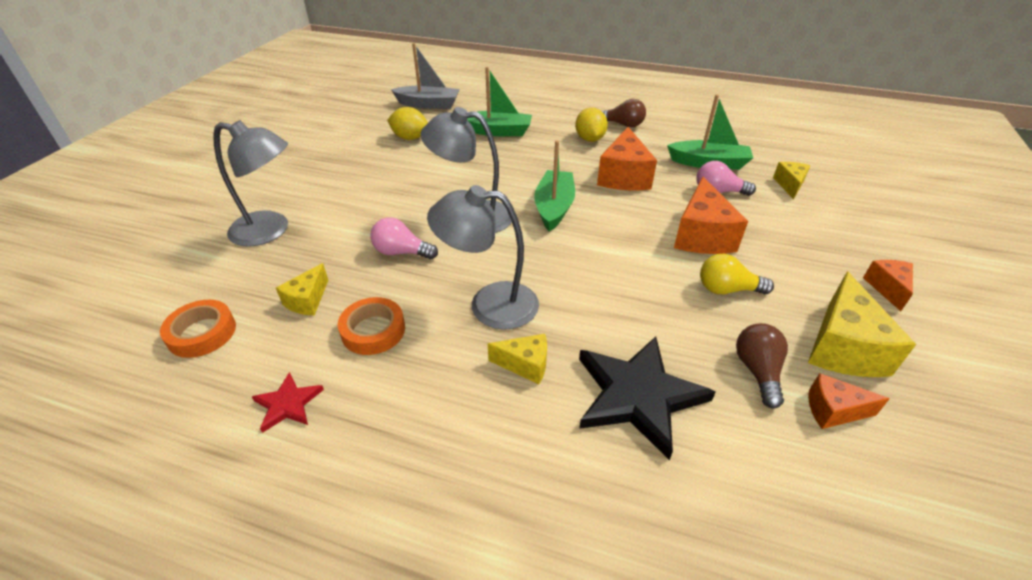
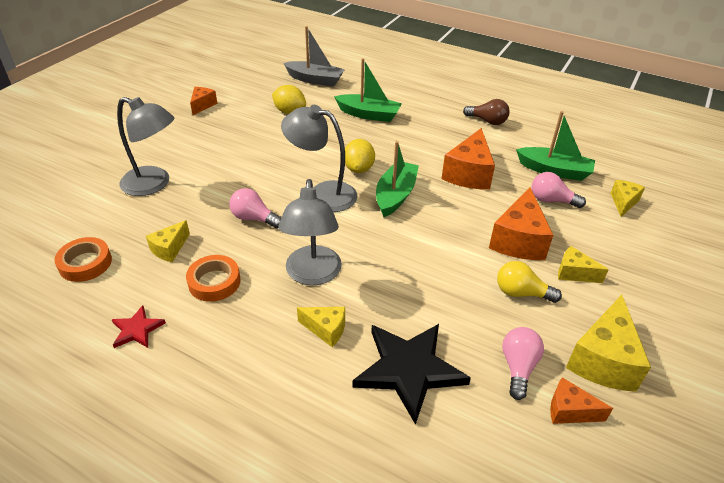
camera: 10 degrees right, 0 degrees up
grey lamp [427,185,539,330] -> grey lamp turned 105 degrees counterclockwise [279,179,342,285]
yellow lemon [575,108,608,142] -> yellow lemon moved to [345,139,375,173]
brown light bulb [736,323,788,409] -> pink light bulb [502,327,544,400]
orange cheese [863,260,913,311] -> orange cheese moved to [190,87,218,115]
none -> yellow cheese [558,246,609,283]

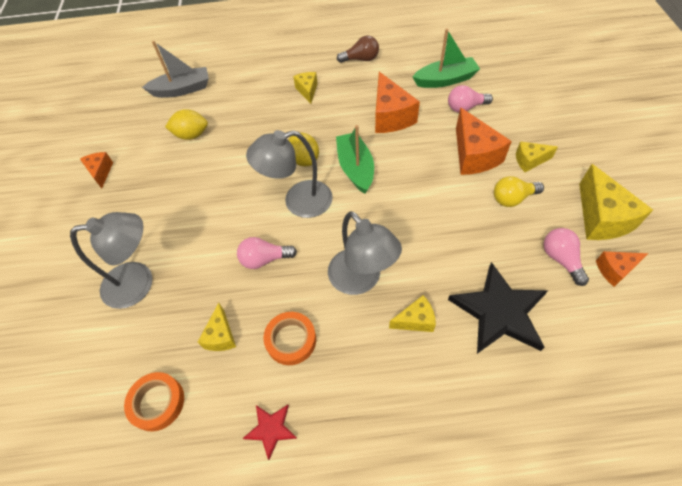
camera: 30 degrees left, 15 degrees up
green boat [334,58,402,122] -> none
yellow cheese [610,180,645,217] -> yellow cheese moved to [293,72,317,104]

